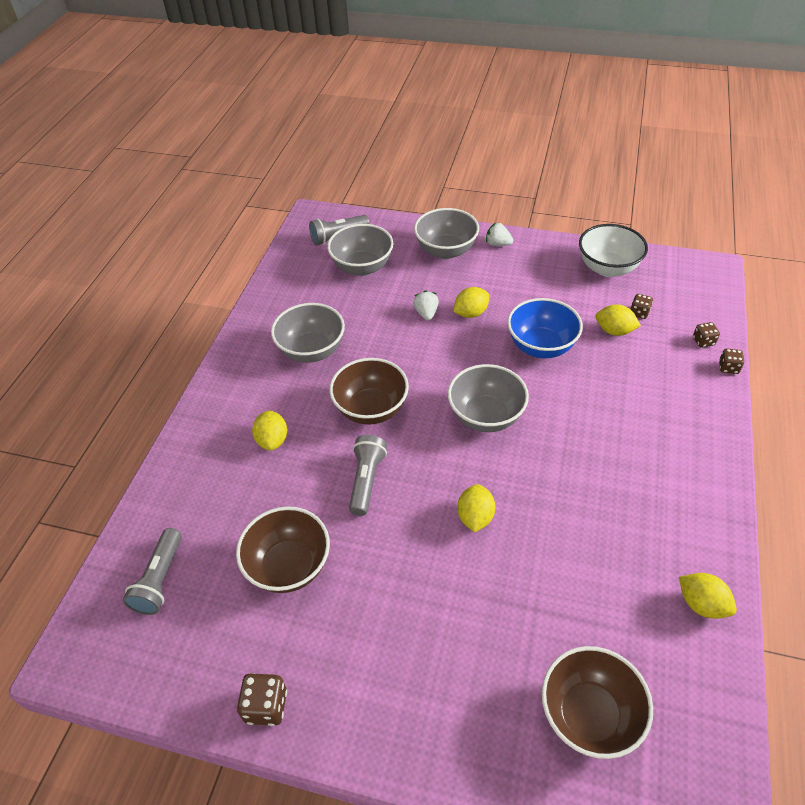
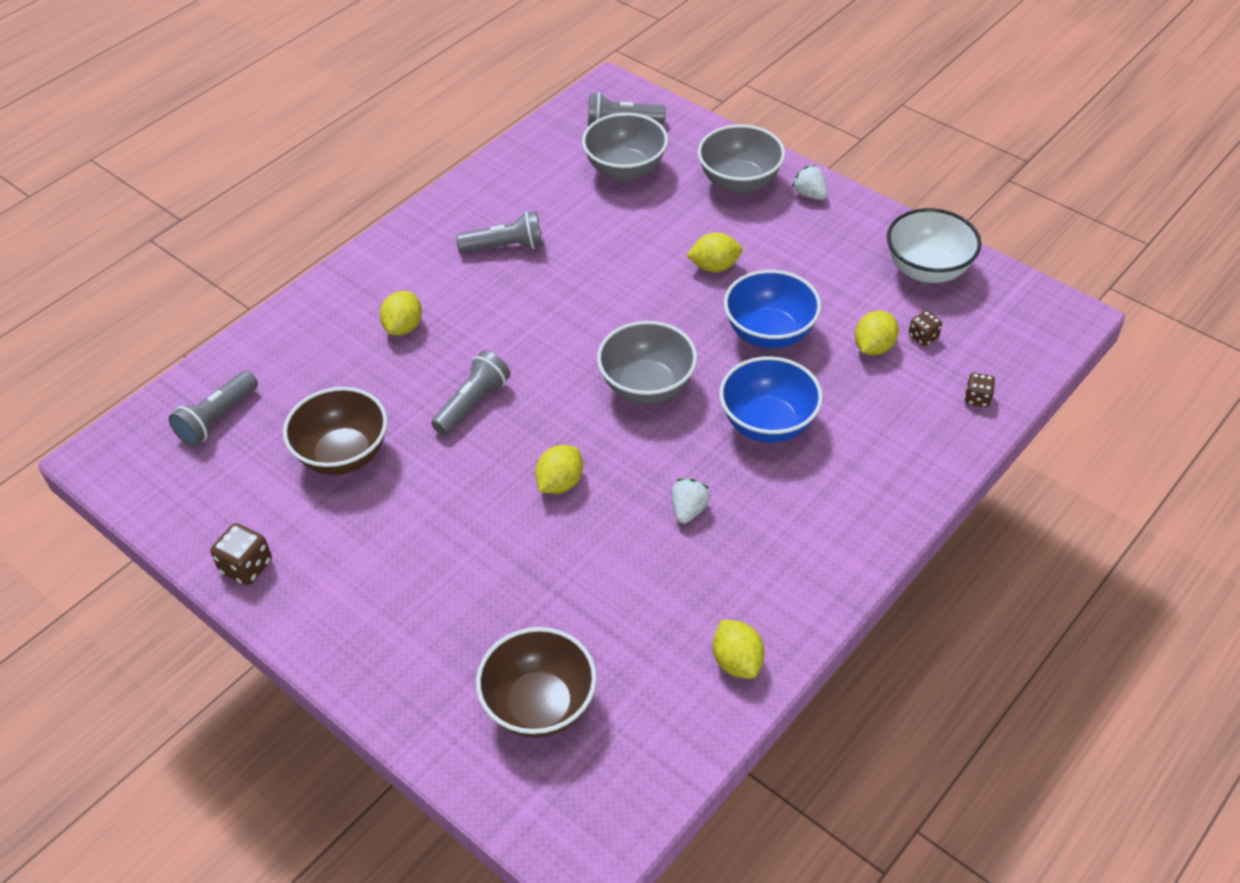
camera: 25 degrees right, 0 degrees up
grey bowl [271,303,345,363] -> grey flashlight [456,212,543,253]
brown bowl [329,358,409,425] -> none
white strawberry [413,290,439,321] -> white strawberry moved to [672,479,710,524]
yellow lemon [596,305,641,336] -> yellow lemon turned 75 degrees clockwise [855,311,899,355]
brown dice [719,349,744,374] -> none
none -> blue bowl [719,356,823,443]

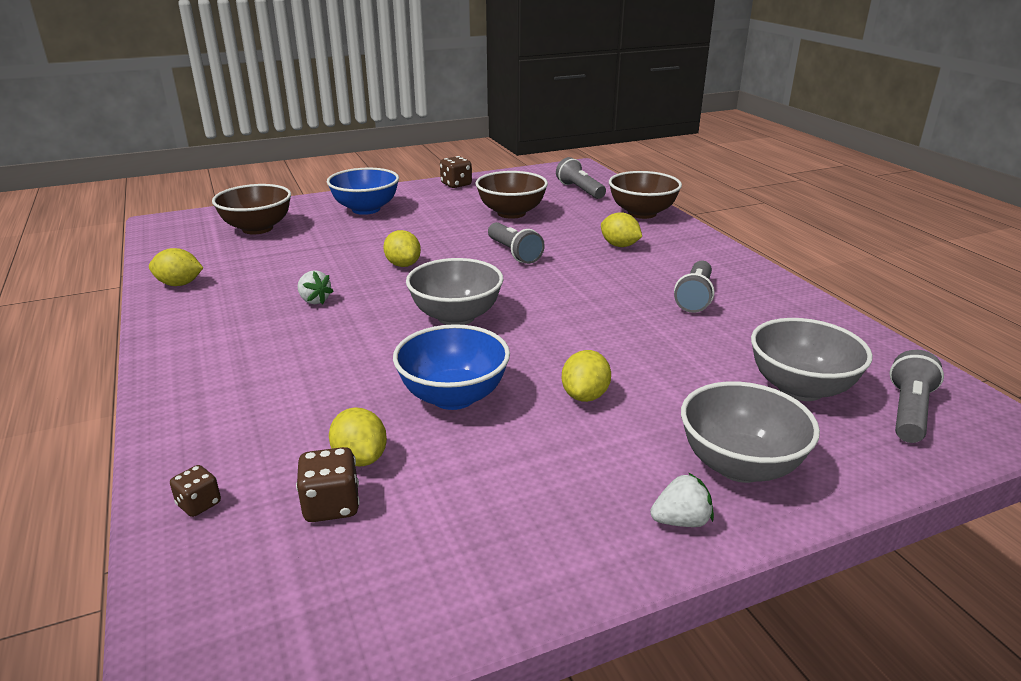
camera: 115 degrees right, 20 degrees down
blue bowl [719,356,823,443] -> blue bowl moved to [327,168,399,215]
white bowl [887,208,981,283] -> none
brown dice [909,311,942,346] -> brown dice [296,447,360,522], size x1.54
none -> brown bowl [609,171,682,219]

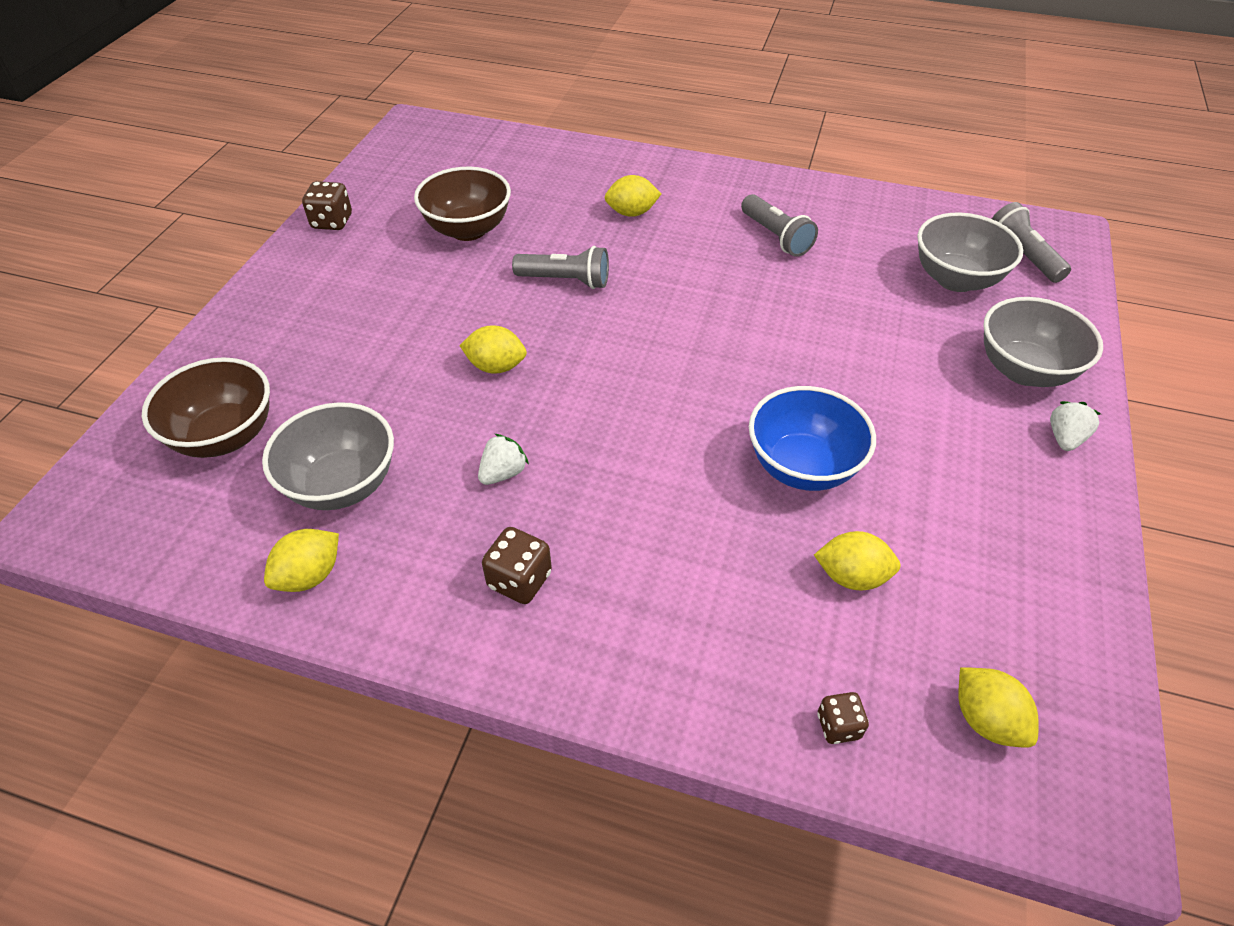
camera: 50 degrees left, 20 degrees up
brown dice [296,447,360,522] -> brown dice moved to [482,527,552,604]
white strawberry [297,270,334,304] -> white strawberry turned 45 degrees counterclockwise [478,434,529,485]
blue bowl [327,168,399,215] -> none
grey bowl [406,258,504,325] -> grey bowl moved to [262,402,394,510]
grey flashlight [556,157,606,199] -> none
yellow lemon [562,350,611,402] -> yellow lemon moved to [958,667,1039,748]
brown bowl [609,171,682,219] -> none

